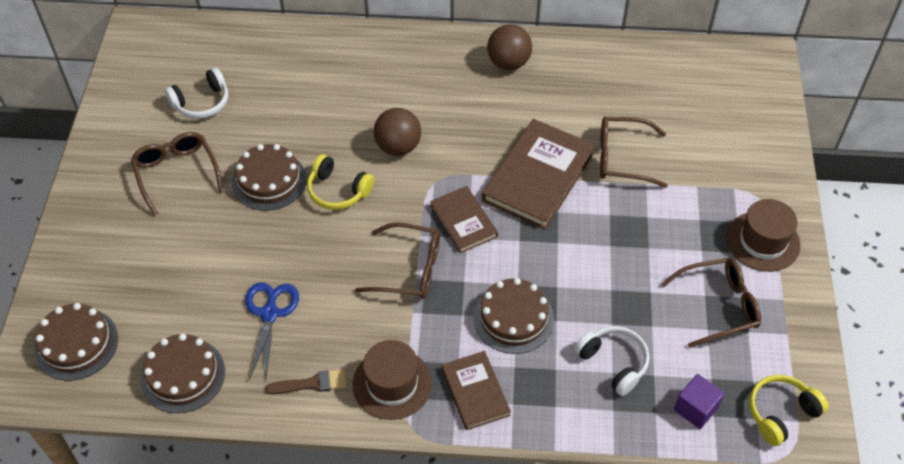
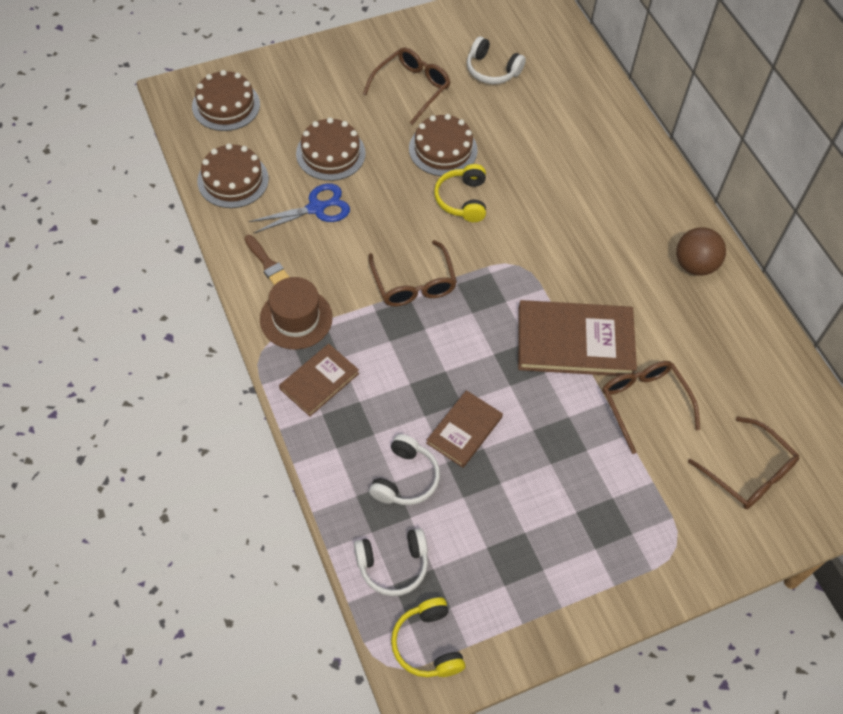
camera: 60 degrees right, 5 degrees up
brown ball [374,108,421,156] -> none
brown book [430,186,498,253] -> brown book moved to [426,390,503,468]
brown cake [473,278,554,354] -> brown cake moved to [296,118,366,181]
brown glasses [661,258,761,348] -> brown glasses moved to [688,416,799,509]
purple cube [674,374,725,429] -> white headphones [354,528,428,596]
brown hat [726,199,801,272] -> none
yellow headphones [749,375,828,446] -> yellow headphones turned 135 degrees counterclockwise [391,598,465,677]

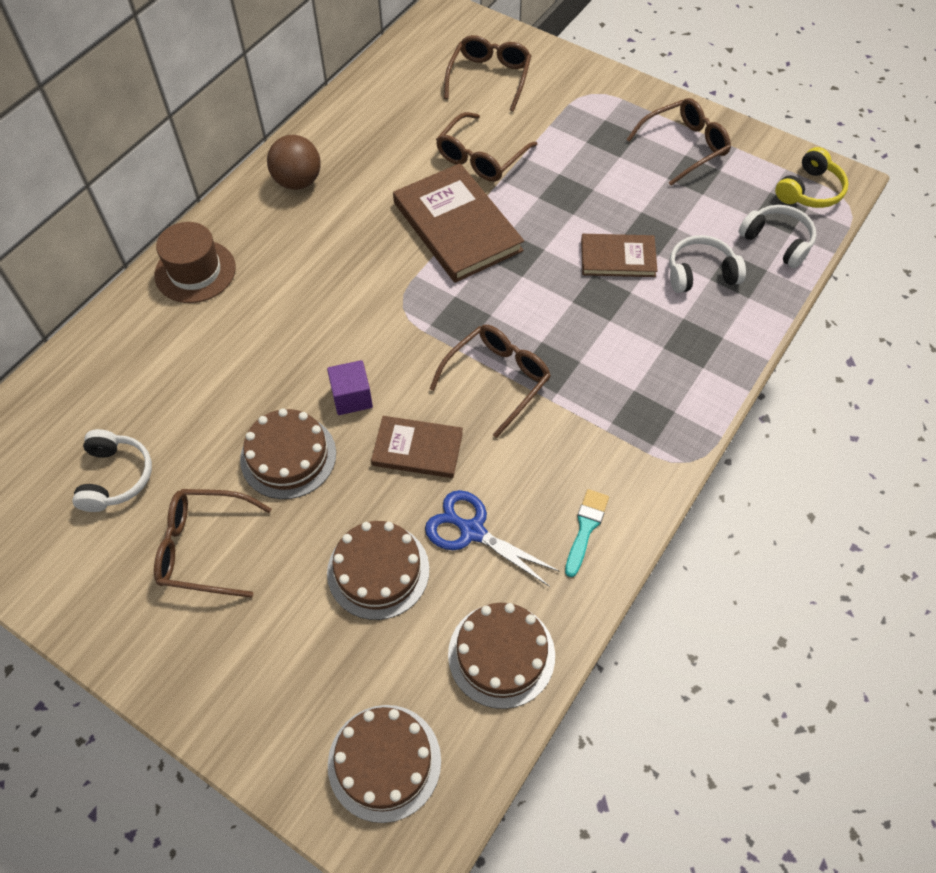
camera: 120 degrees left, 0 degrees up
brown brush [245,235,289,285] -> turquoise brush [565,489,609,577]
brown hat [260,277,333,349] -> brown hat moved to [154,222,236,303]
brown book [279,344,359,416] -> brown book moved to [371,416,463,478]
yellow headphones [434,164,486,222] -> purple cube [327,360,373,415]
none -> brown glasses [626,98,731,186]

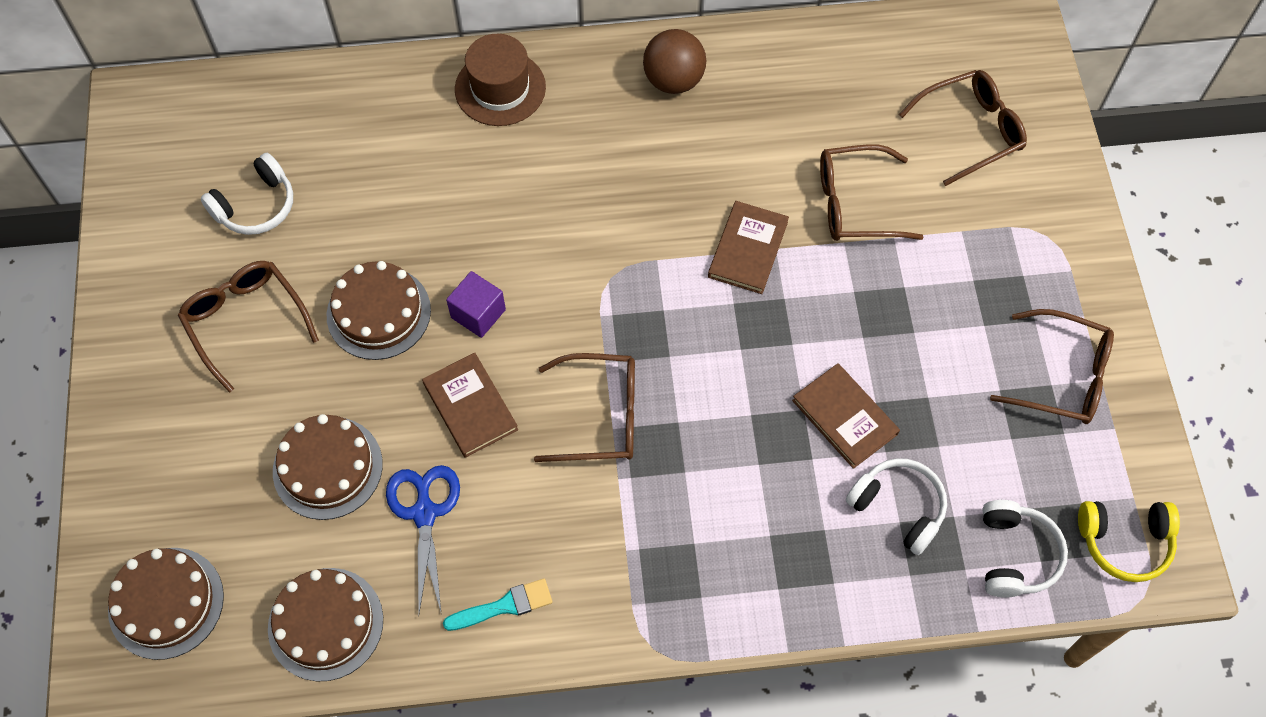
camera: 50 degrees right, 5 degrees up
brown book [393,163,524,283] -> brown book [708,201,789,294], size x0.58

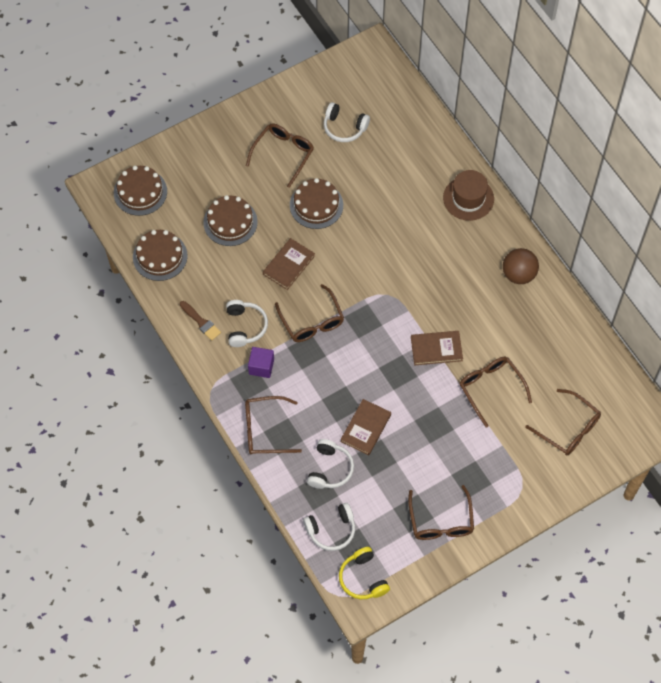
camera: 65 degrees right, 0 degrees up
blue scissors [386,465,460,615] -> none
turquoise brush [443,578,553,631] -> brown brush [180,301,221,341]
purple cube [446,271,506,338] -> purple cube moved to [248,347,274,378]
none -> white headphones [226,300,268,347]
none -> brown glasses [245,396,302,454]

